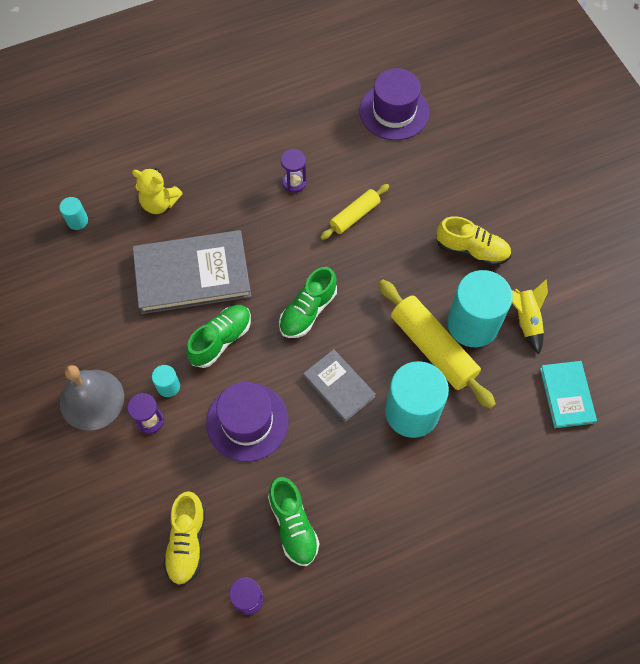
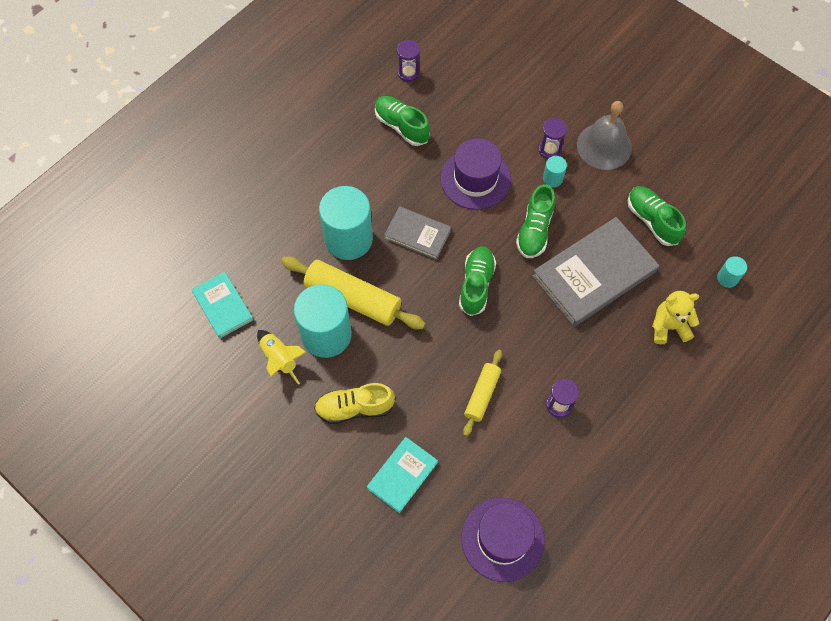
camera: 155 degrees right, 0 degrees up
yellow shoe [163,491,206,586] -> none
none -> turquoise book [367,437,438,513]
none -> green shoe [628,186,686,246]

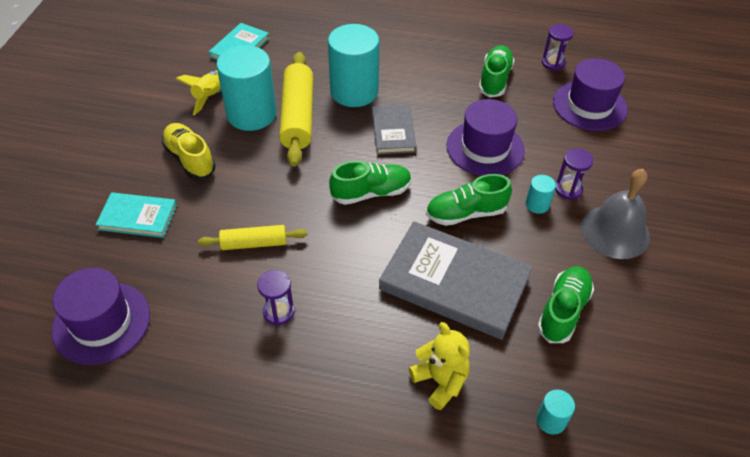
camera: 60 degrees right, 15 degrees down
none -> purple hat [553,58,628,131]

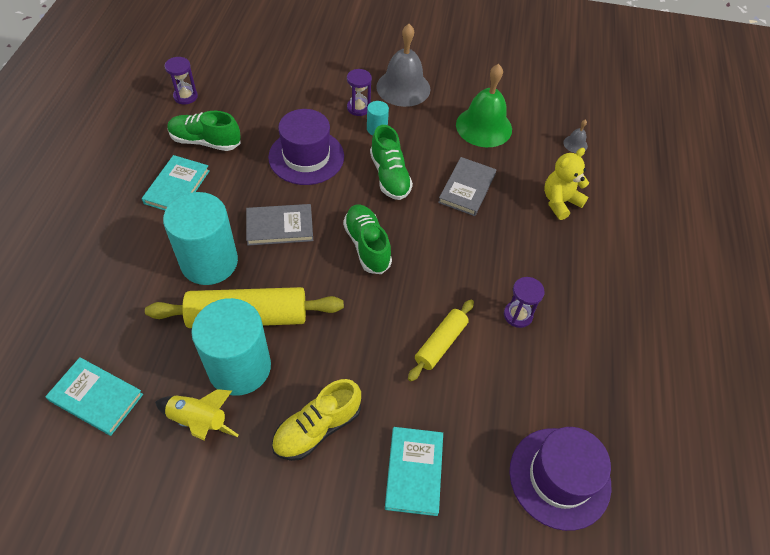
camera: 95 degrees left, 5 degrees up
yellow rolling pin [198,225,308,250] -> yellow rolling pin turned 45 degrees clockwise [408,299,474,382]
grey book [379,221,533,340] -> grey book [438,157,496,216], size x0.55
turquoise cylinder [536,390,575,435] -> grey bell [563,120,588,153]
green shoe [537,266,594,343] -> green bell [456,64,512,147]
purple hat [553,58,628,131] -> none
none -> turquoise book [142,155,210,210]

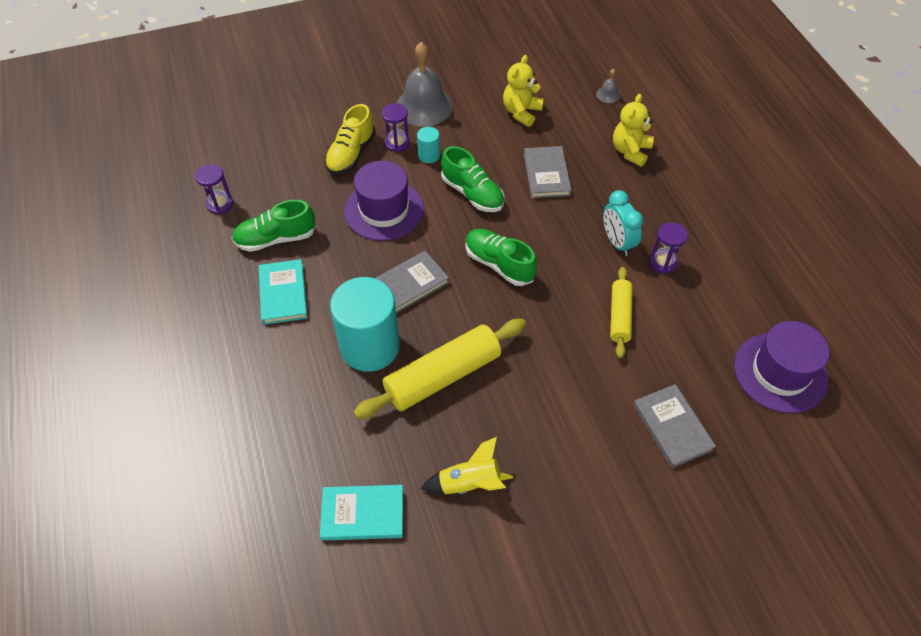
camera: 25 degrees left, 0 degrees up
turquoise cylinder [191,298,271,396] -> none
yellow shoe [272,379,361,461] -> yellow shoe moved to [325,104,376,175]
turquoise book [385,427,443,516] -> grey book [633,384,716,468]
green bell [456,64,512,147] -> yellow teddy bear [503,55,544,127]
none -> turquoise clock [603,190,643,256]

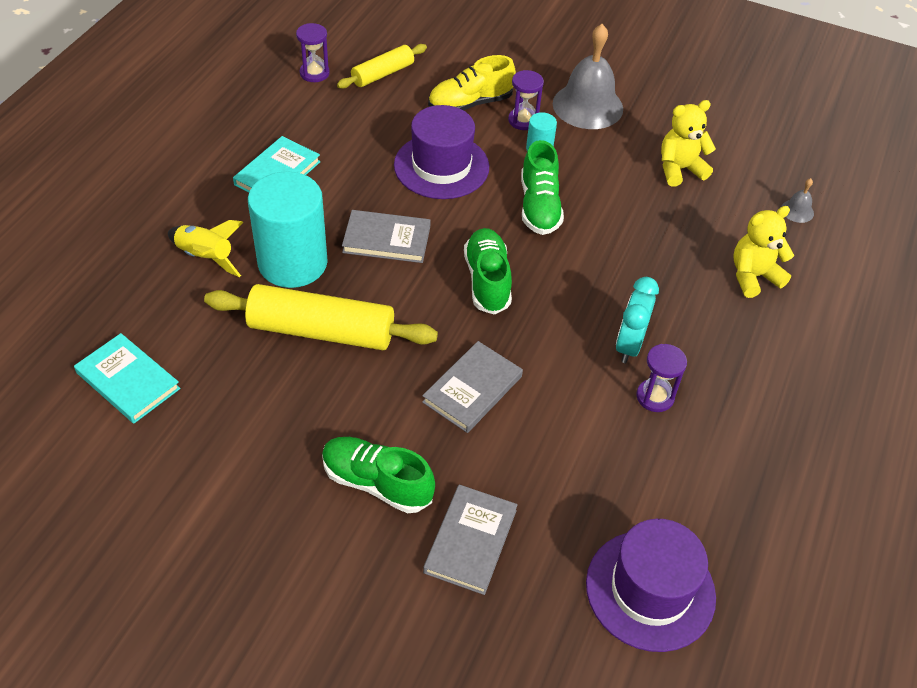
camera: 40 degrees right, 5 degrees down
green shoe [232,200,316,252] -> green shoe moved to [322,437,435,513]
yellow rocket [420,437,514,494] -> yellow rocket moved to [168,220,243,277]
grey book [524,146,572,198] -> grey book moved to [422,341,523,433]
yellow rolling pin [610,267,633,358] -> yellow rolling pin moved to [337,44,427,89]

